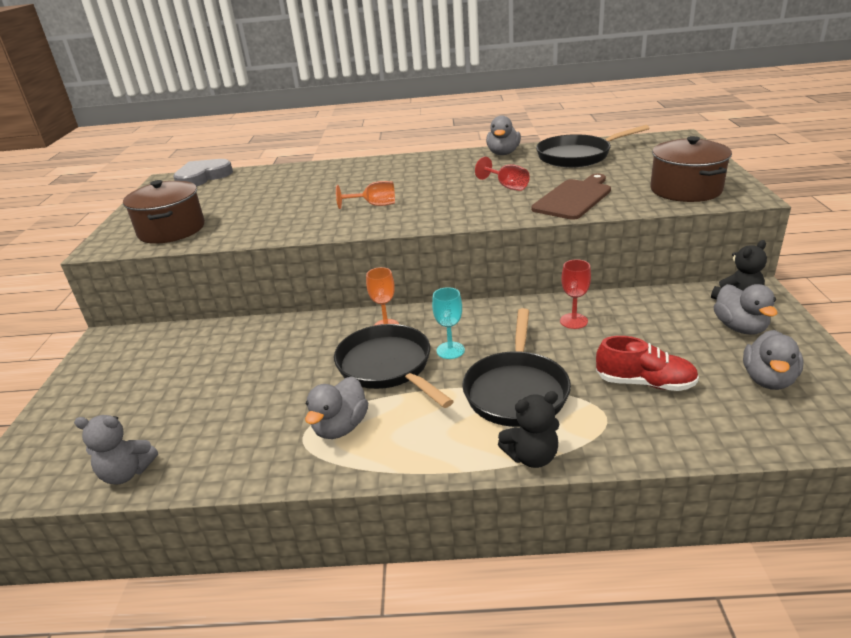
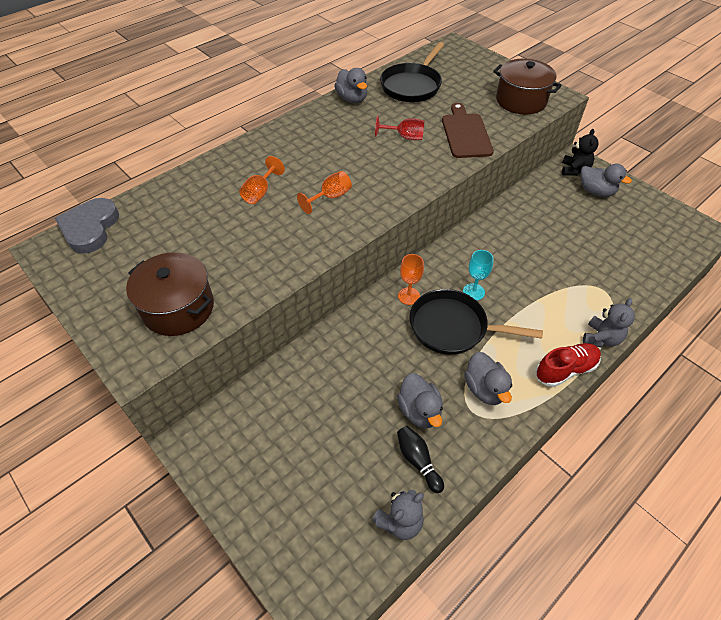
camera: 45 degrees left, 20 degrees up
black pan [462,308,571,427] -> none
black teddy bear [498,391,560,468] -> grey teddy bear [583,298,635,348]
red goblet [560,259,591,329] -> none
red shoe [596,336,699,391] -> red shoe moved to [535,343,601,387]
grey duck [743,330,803,390] -> grey duck moved to [397,373,443,428]
none -> orange goblet [239,156,285,204]
none -> black bowling pin [397,426,444,493]

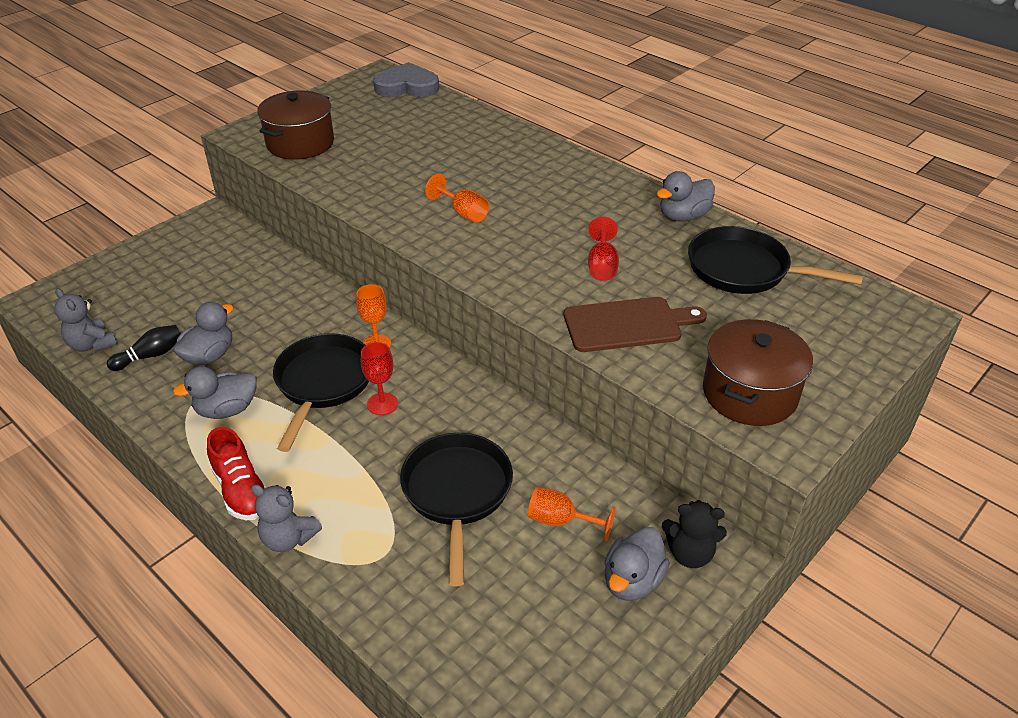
camera: 85 degrees right, 10 degrees down
orange goblet [239,156,285,204] -> orange goblet moved to [528,487,616,542]
grey duck [397,373,443,428] -> grey duck turned 150 degrees clockwise [173,302,233,365]
turquoise goblet [463,250,494,301] -> red goblet [361,342,398,415]
none -> black pan [400,433,513,586]

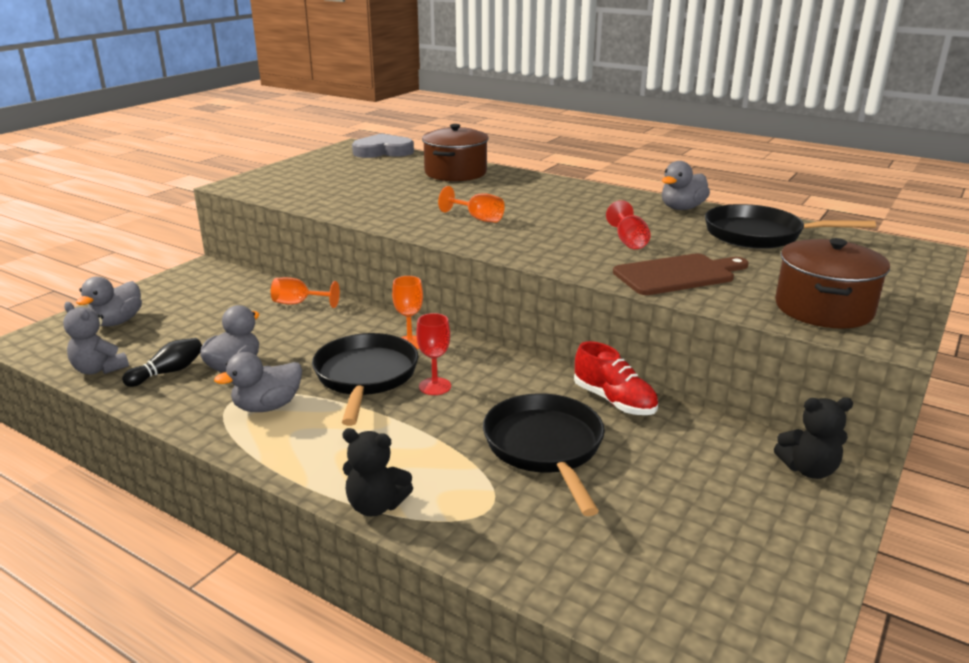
camera: 10 degrees left, 15 degrees down
red shoe [207,427,267,520] -> red shoe moved to [574,341,658,415]
grey teddy bear [251,484,322,552] -> black teddy bear [342,428,413,516]
brown pot [257,90,334,159] -> brown pot moved to [422,124,489,181]
orange goblet [528,487,616,542] -> orange goblet moved to [271,277,340,308]
grey duck [605,527,670,601] -> grey duck moved to [76,276,142,326]

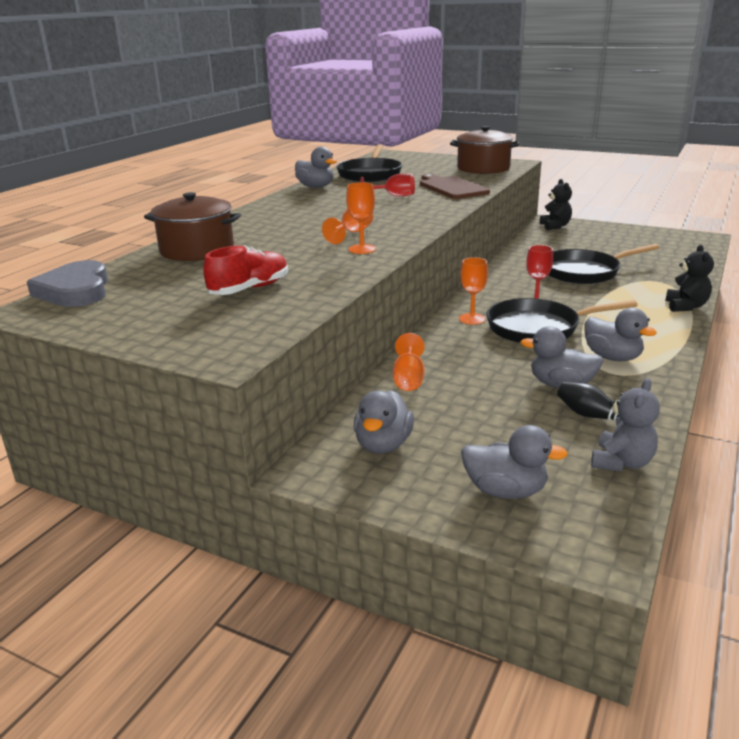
camera: 95 degrees left, 0 degrees up
red shoe [574,341,658,415] -> red shoe moved to [203,245,288,295]
none -> orange goblet [346,182,376,254]
none -> grey duck [354,390,414,454]

